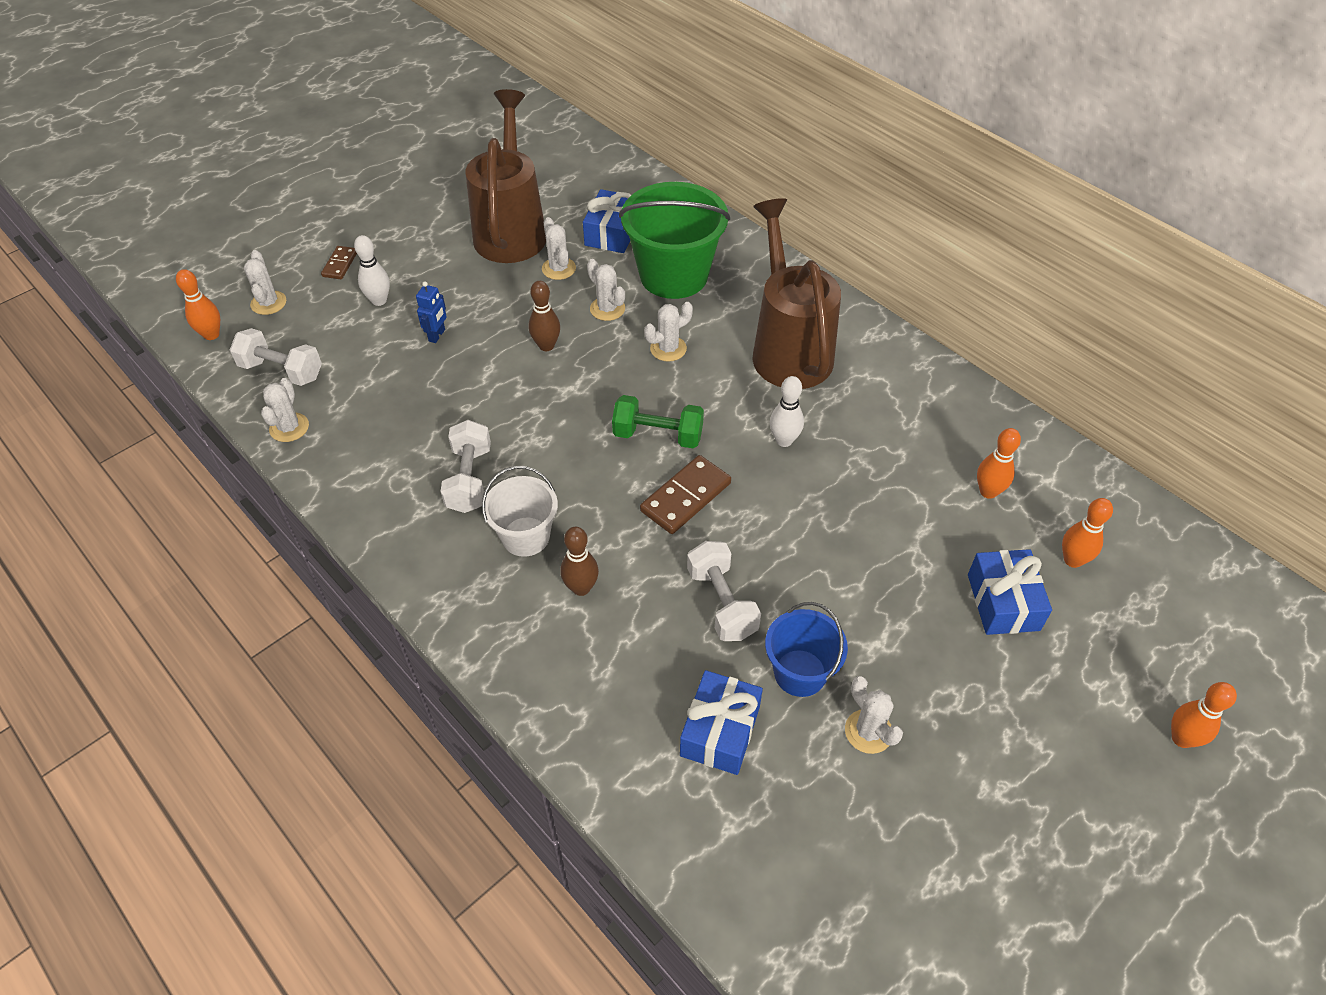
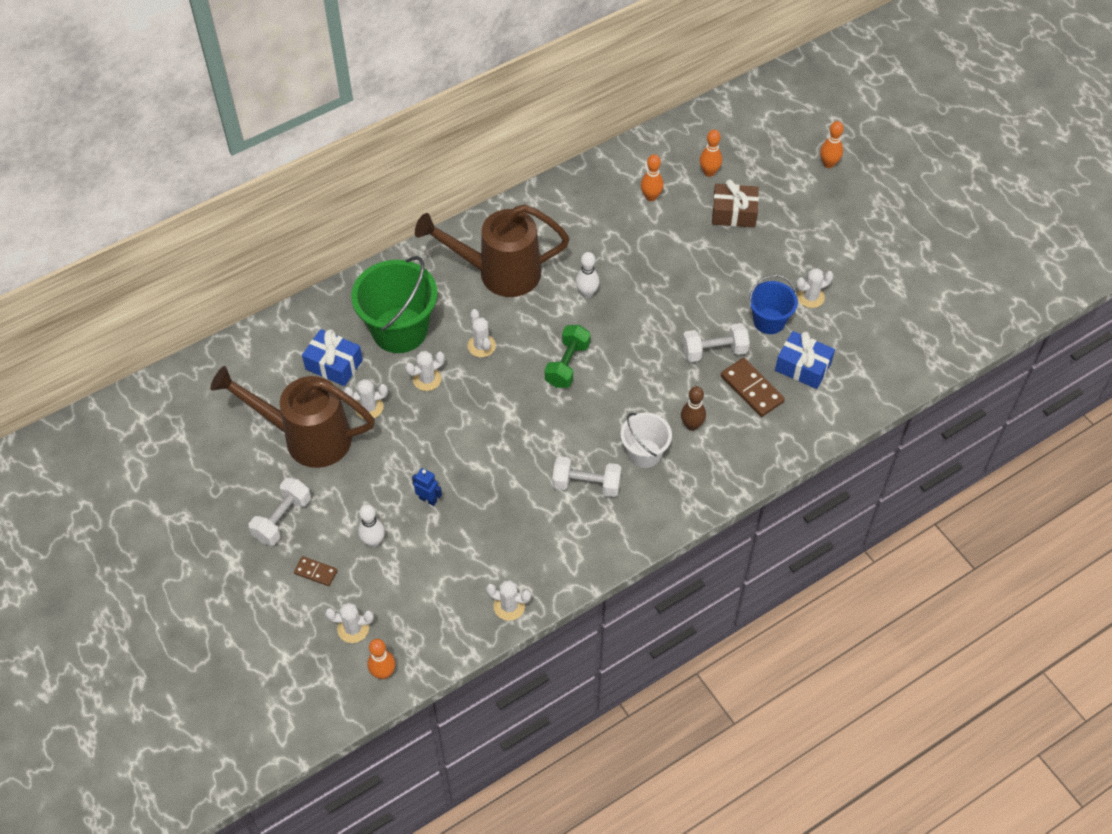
camera: 80 degrees left, 5 degrees up
white dumbbell [230,328,322,386] -> white dumbbell moved to [249,477,311,545]
brown bowling pin [529,281,560,351] -> none
brown domino [640,455,731,534] -> brown domino moved to [721,358,785,417]
blue gift [968,549,1052,635] -> brown gift [712,179,759,228]

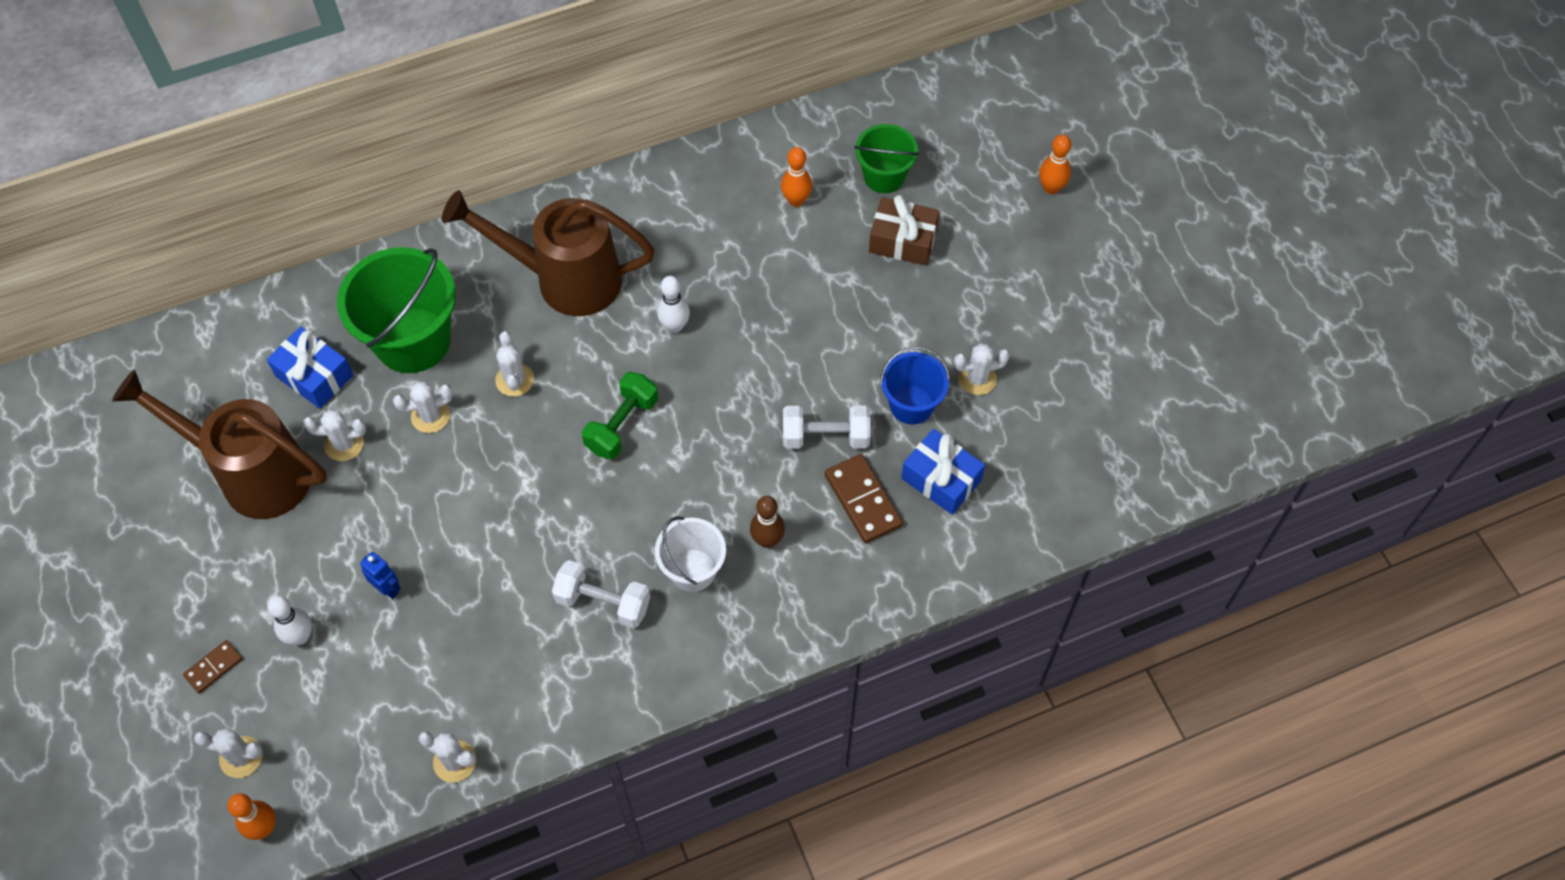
camera: 10 degrees right, 5 degrees up
white dumbbell [249,477,311,545] -> none
brown domino [294,556,338,586] -> brown domino turned 75 degrees counterclockwise [183,640,243,694]
orange bowling pin [700,130,722,177] -> green bucket [854,124,919,193]

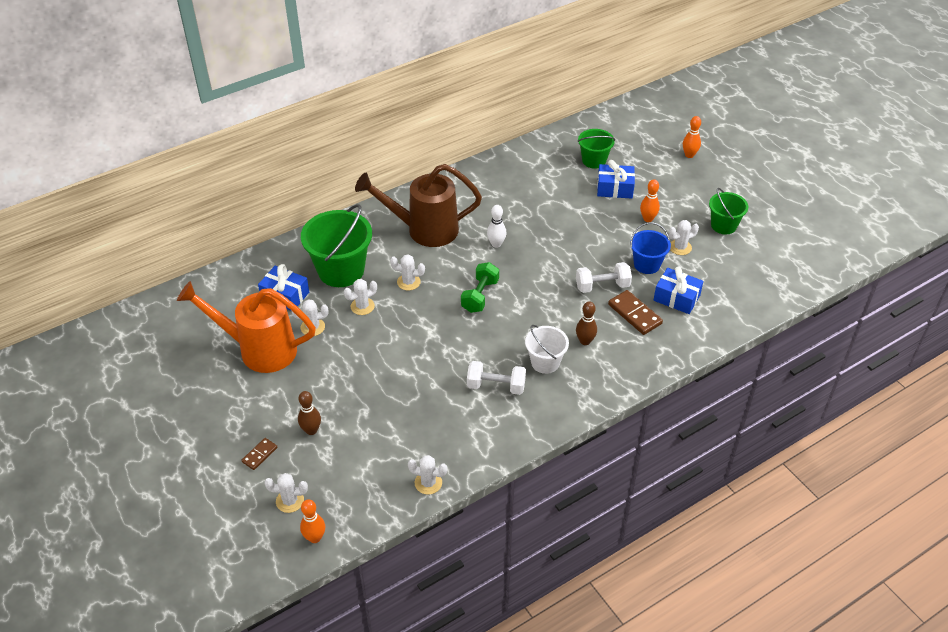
camera: 10 degrees left, 15 degrees down
brown watering can [112,370,327,519] -> orange watering can [177,281,316,373]
white bowling pin [267,595,312,645] -> brown bowling pin [298,391,321,435]
blue robot [360,552,401,599] -> none
white cactus [495,331,534,396] -> white cactus turned 60 degrees counterclockwise [390,255,425,290]
orange bowling pin [781,147,812,207] -> orange bowling pin moved to [640,179,660,222]
brown gift [869,195,940,265] -> blue gift [597,160,635,199]
none -> green bucket [709,188,748,234]

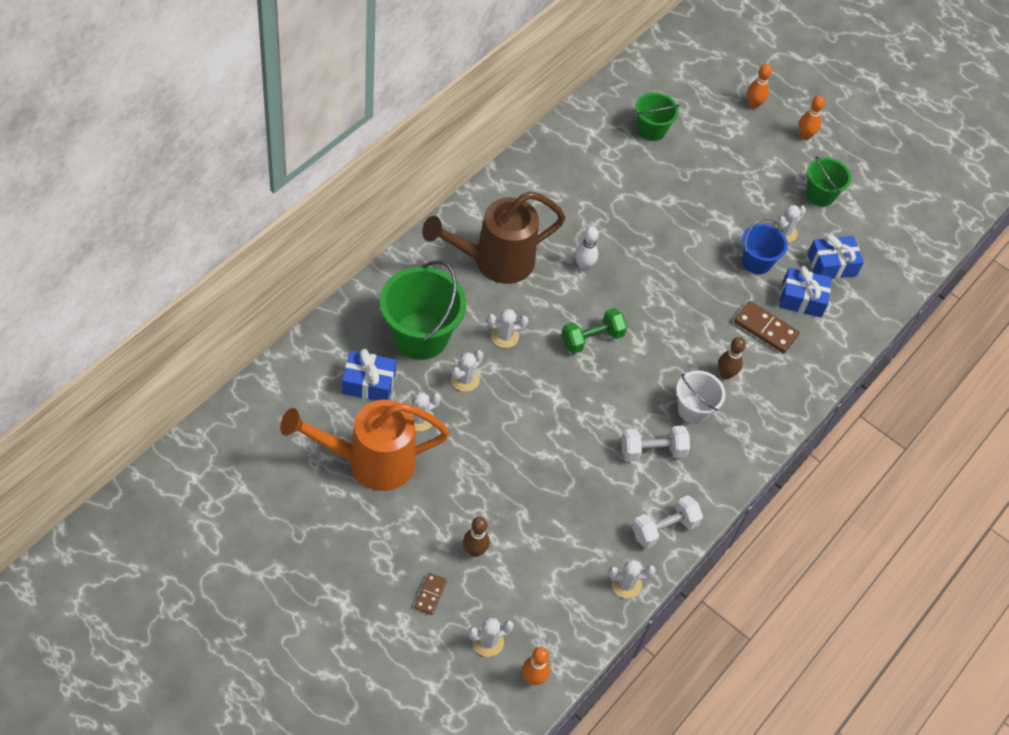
camera: 25 degrees left, 10 degrees up
green dumbbell [461,262,499,313] -> green dumbbell turned 60 degrees clockwise [561,308,627,354]
white dumbbell [576,262,632,293] -> white dumbbell moved to [632,495,703,548]
blue gift [597,160,635,199] -> blue gift moved to [807,234,864,279]
orange bowling pin [640,179,660,222] -> orange bowling pin moved to [799,95,825,140]

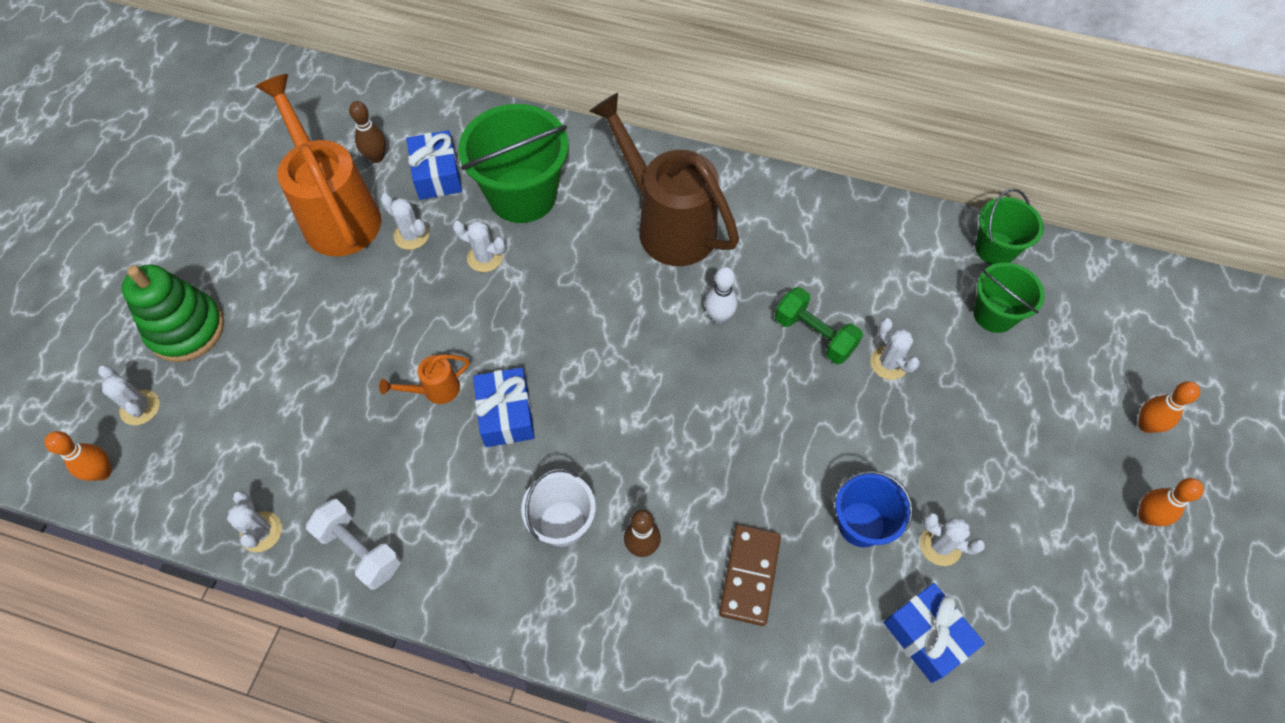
camera: 75 degrees right, 5 degrees up
brown domino [414,573,447,615] -> green stacking toy [121,265,224,362]
brown bowling pin [463,517,490,557] -> brown bowling pin moved to [349,101,386,163]
white cactus [487,309,528,348] -> white cactus moved to [870,318,920,380]
green dumbbell [561,308,627,354] -> green dumbbell moved to [775,287,863,364]
white dumbbell [621,426,690,461] -> none
blue gift [779,266,832,317] -> blue gift moved to [473,367,535,447]
green bucket [806,156,851,207] -> green bucket moved to [975,189,1044,265]
none -> orange watering can [379,354,470,404]

